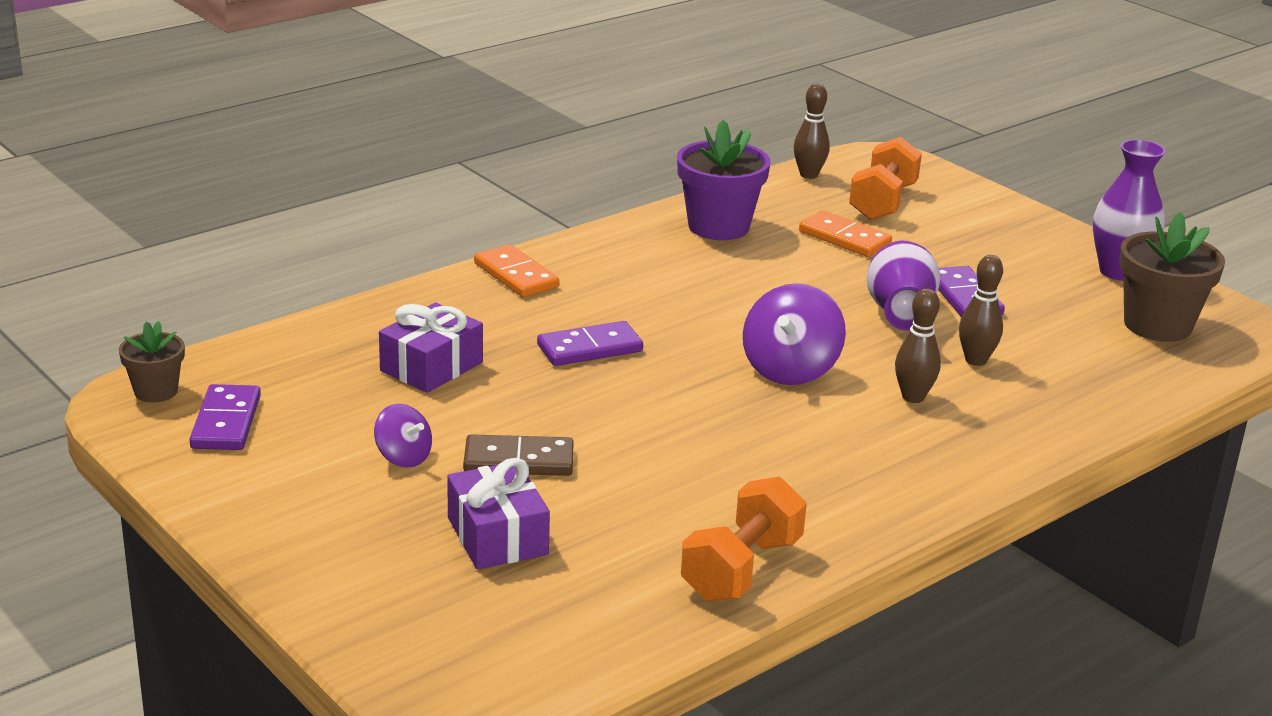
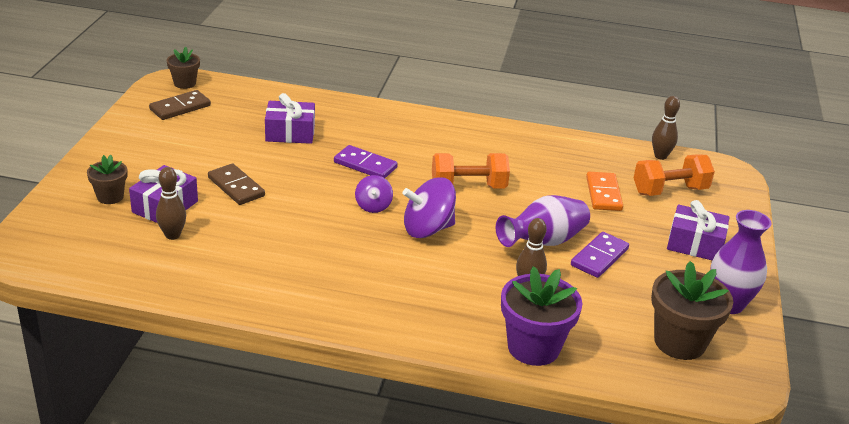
camera: 50 degrees right, 5 degrees up
purple domino [189,384,261,450] -> brown domino [149,90,211,120]
purple spinning top [374,404,432,468] -> purple spinning top moved to [355,175,393,213]
orange domino [474,244,559,297] -> none
purple flower pot [677,120,771,240] -> purple flower pot moved to [501,266,582,366]
orange dumbbell [681,476,807,602] -> orange dumbbell moved to [432,153,510,188]
brown bowling pin [895,288,941,403] -> brown bowling pin moved to [156,167,186,240]
none -> brown flower pot [87,155,128,204]
none -> purple gift [667,200,729,260]

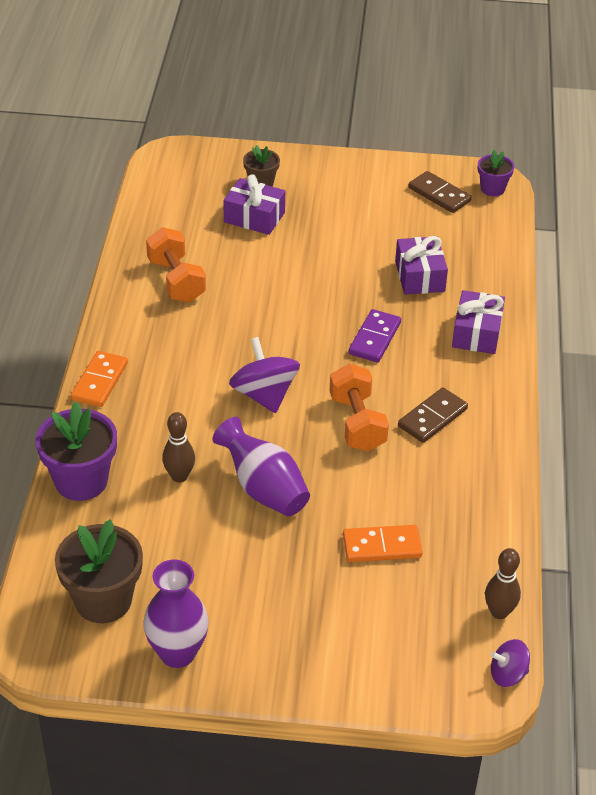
camera: 85 degrees right, 10 degrees up
brown bowling pin [156,167,186,240] -> none
brown flower pot [166,47,200,89] -> purple flower pot [478,150,515,196]
brown domino [208,164,265,205] -> brown domino moved to [398,387,468,443]
purple spinning top [355,175,393,213] -> purple spinning top moved to [491,639,530,687]
purple domino [571,232,629,278] -> none
orange dumbbell [634,154,715,196] -> orange dumbbell moved to [146,227,206,303]
purple gift [667,200,729,260] -> purple gift moved to [452,290,505,354]
none -> orange domino [71,351,128,407]

